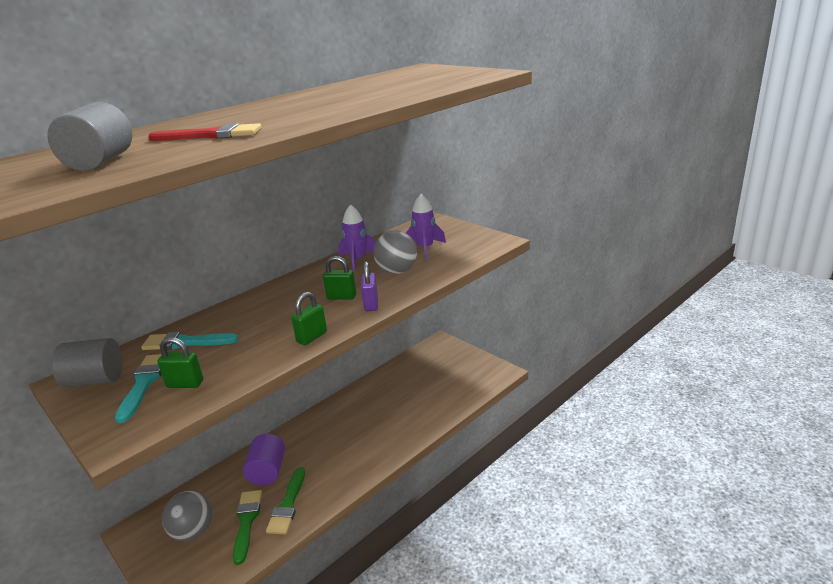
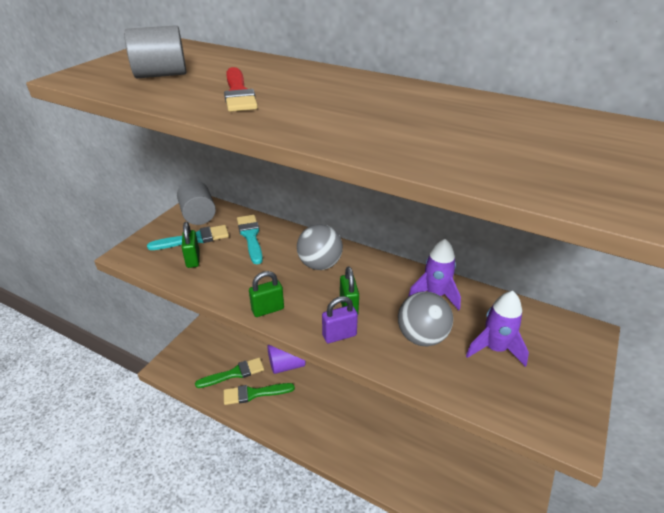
camera: 70 degrees right, 10 degrees up
grey ball [162,491,213,541] -> grey ball moved to [297,224,343,270]
green padlock [291,292,327,345] -> green padlock turned 45 degrees counterclockwise [249,271,284,317]

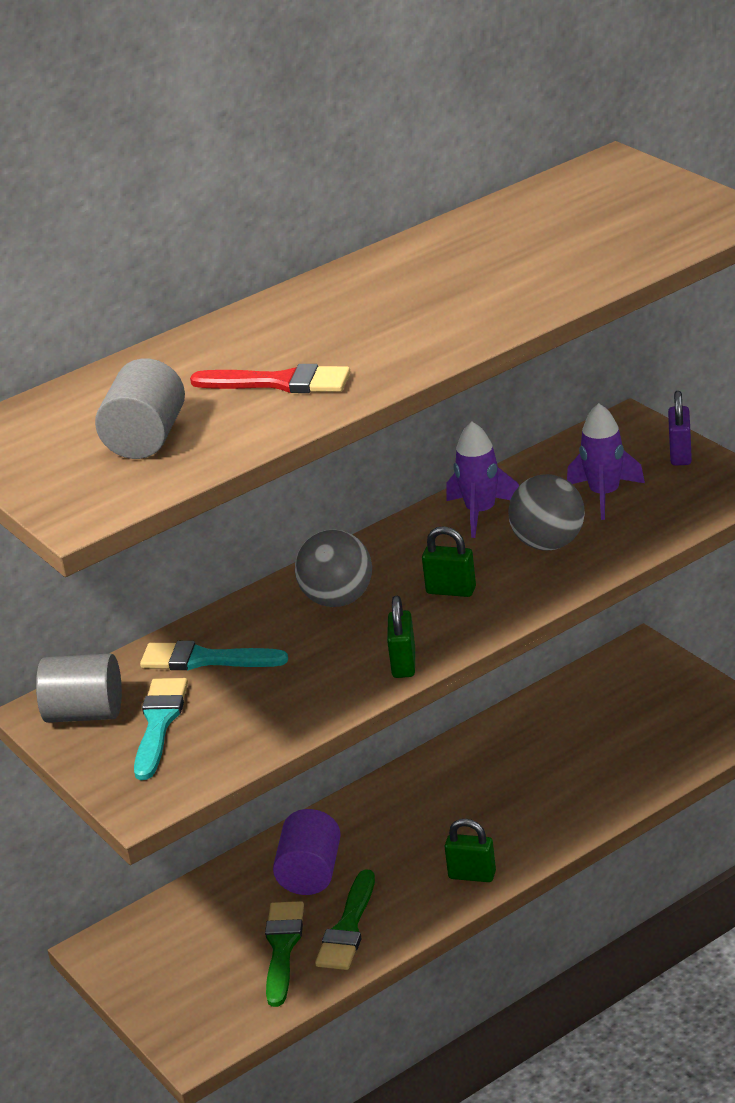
camera: 60 degrees left, 5 degrees down
green padlock [182,222,199,268] -> green padlock moved to [445,819,496,882]
purple padlock [322,296,358,343] -> purple padlock moved to [668,391,692,466]

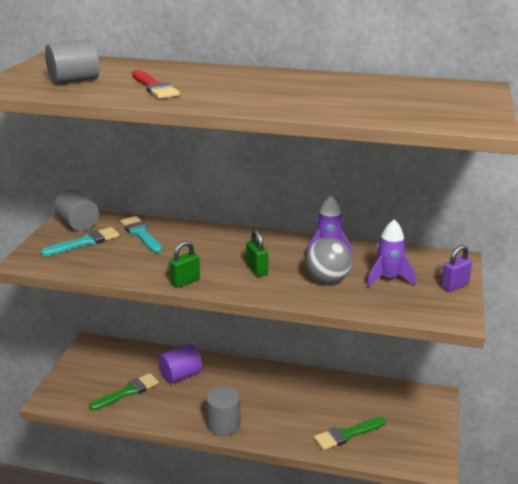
camera: 45 degrees right, 5 degrees down
grey ball [295,530,372,607] -> none
green brush [315,869,375,970] -> green brush moved to [314,417,386,450]
green padlock [445,819,496,882] -> grey cylinder [206,386,240,436]

